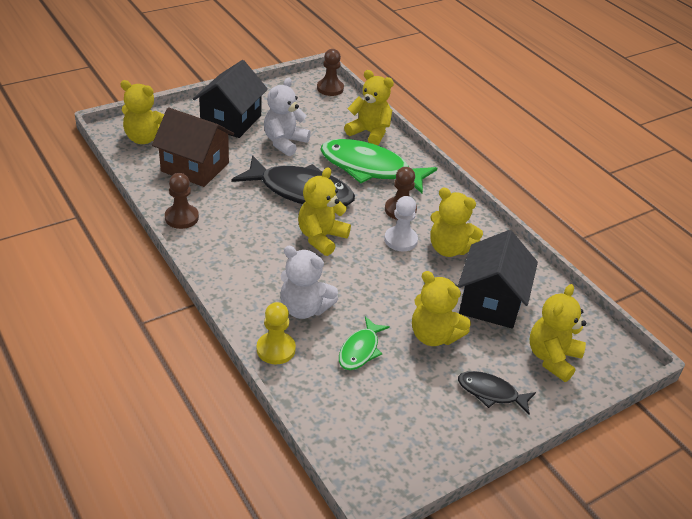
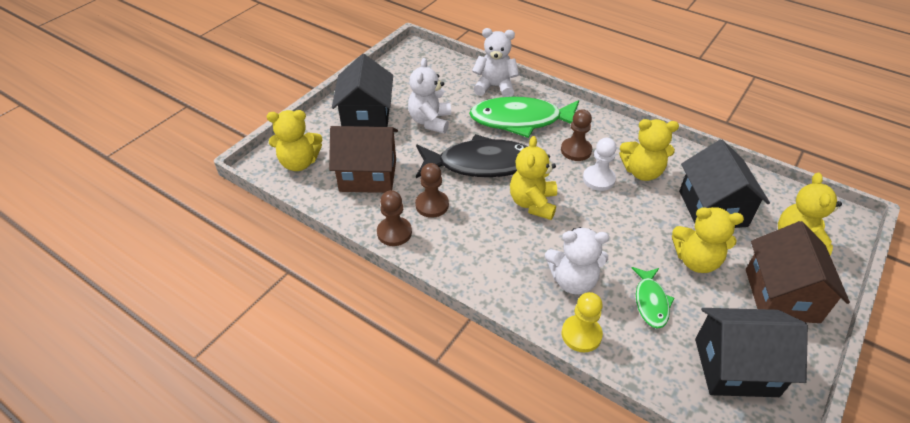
camera: 20 degrees left, 5 degrees up
brown pawn [317,49,344,96] -> brown pawn moved to [415,163,449,218]
yellow teddy bear [344,70,394,145] -> white teddy bear [472,28,519,97]
black fish [458,371,536,414] -> brown house [746,221,850,323]
none -> black house [695,308,808,397]

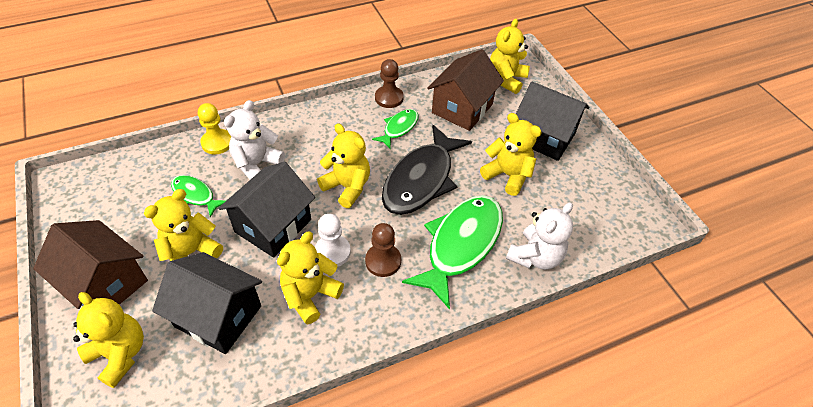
camera: 120 degrees right, 5 degrees up
white teddy bear [408,58,451,133] -> yellow teddy bear [480,113,542,196]
brown pawn [415,163,449,218] -> green fish [372,109,419,149]
black house [695,308,808,397] -> black house moved to [218,162,315,258]

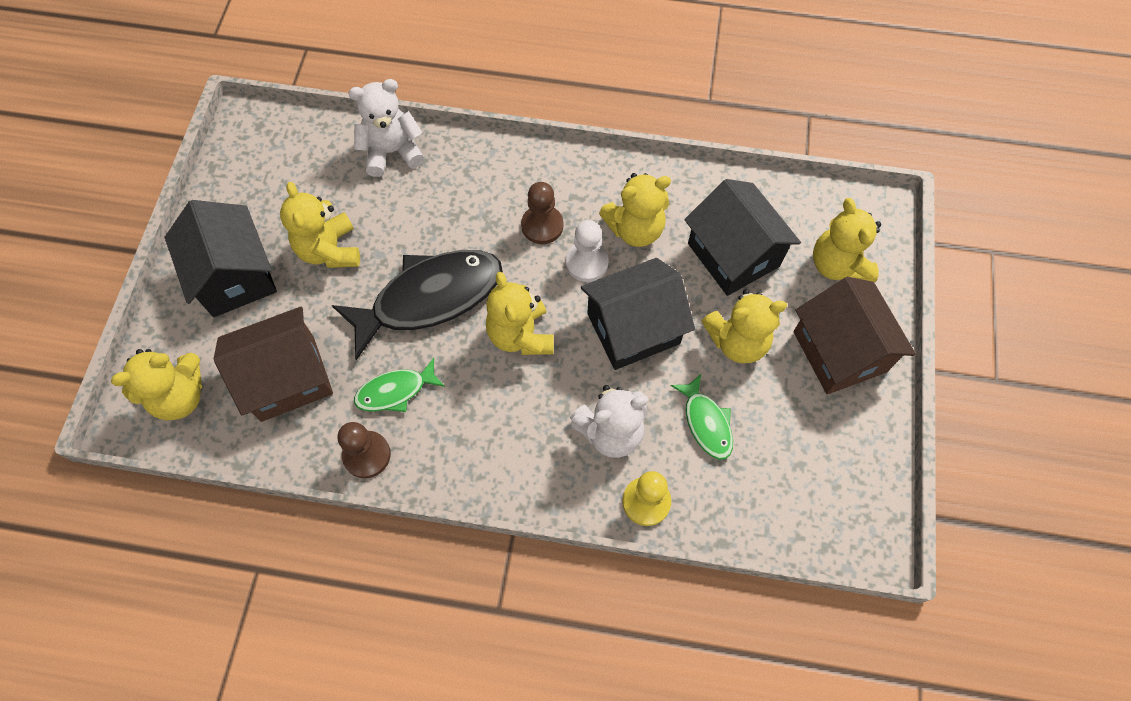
camera: 145 degrees left, 15 degrees up
green fish [402,195,503,310] -> none

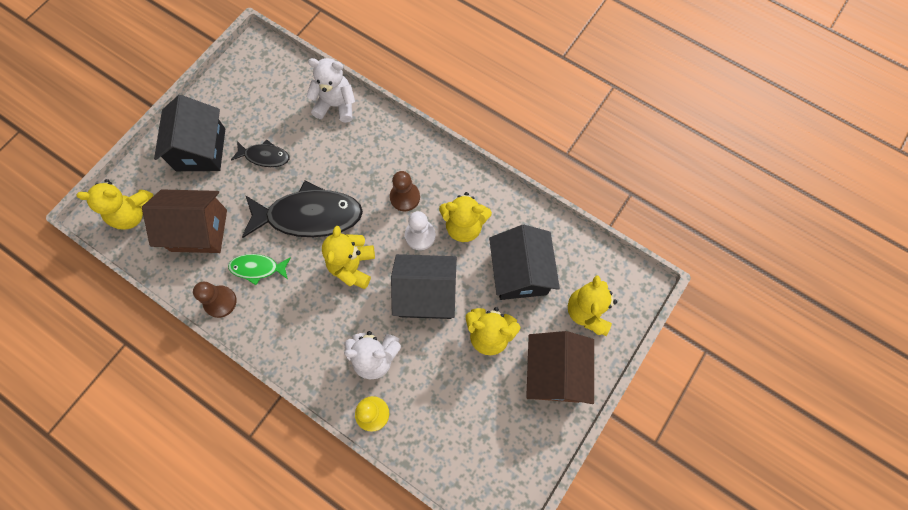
camera: 25 degrees right, 5 degrees up
yellow teddy bear [280,182,360,268] -> black fish [231,139,289,167]
green fish [671,374,733,460] -> none

